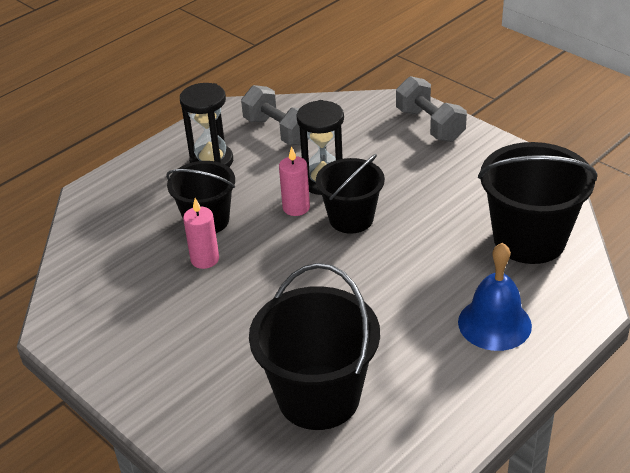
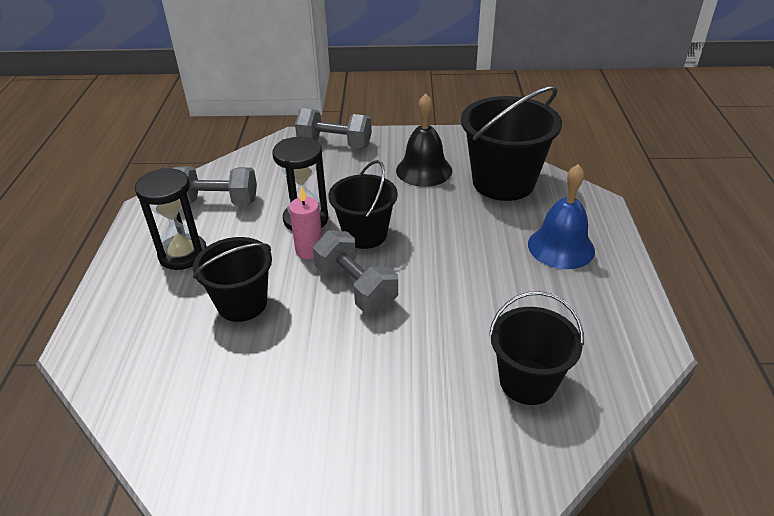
camera: 45 degrees left, 0 degrees up
pink candle [183,198,219,269] -> none
black bucket [249,263,380,430] -> black bucket [489,291,584,405], size x0.65
none -> grey dumbbell [313,230,398,312]
none -> black bell [396,93,452,187]

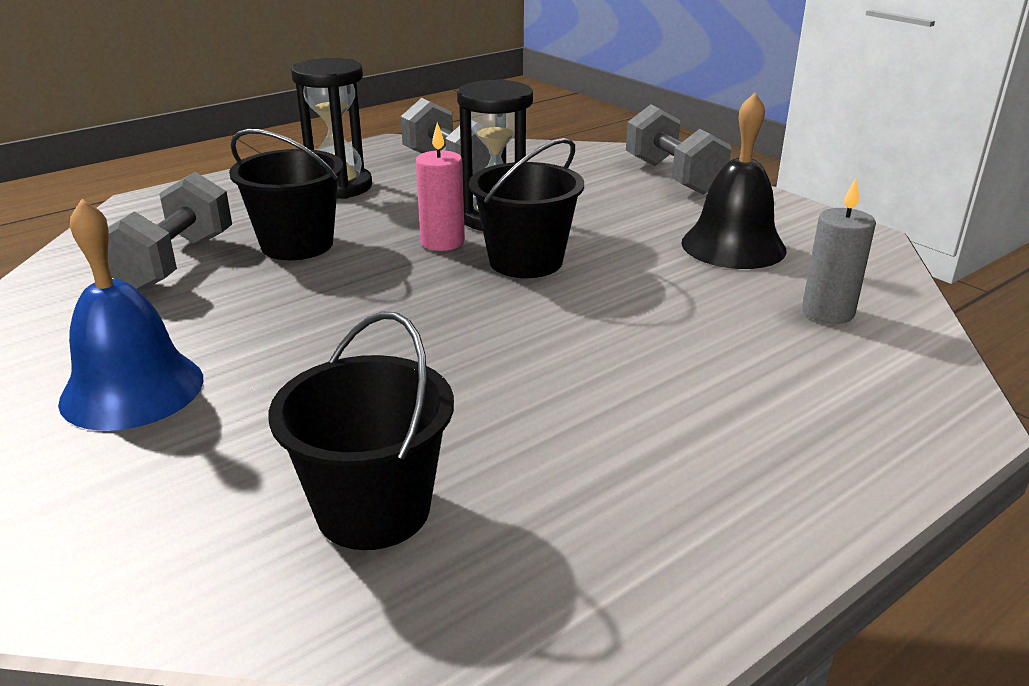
camera: 50 degrees right, 10 degrees down
grey dumbbell [313,230,398,312] -> grey dumbbell moved to [108,172,232,292]
black bucket [461,86,562,201] -> grey candle [802,178,876,324]
blue bell [528,164,595,269] -> blue bell moved to [58,199,203,431]

